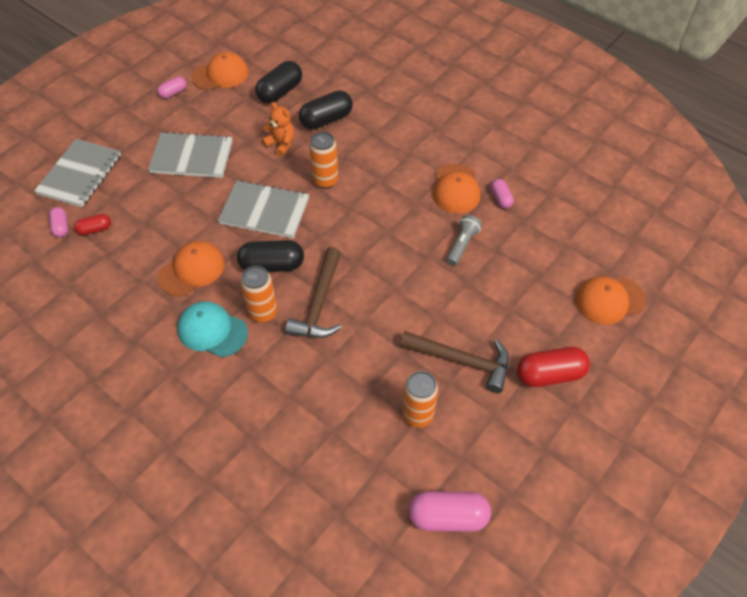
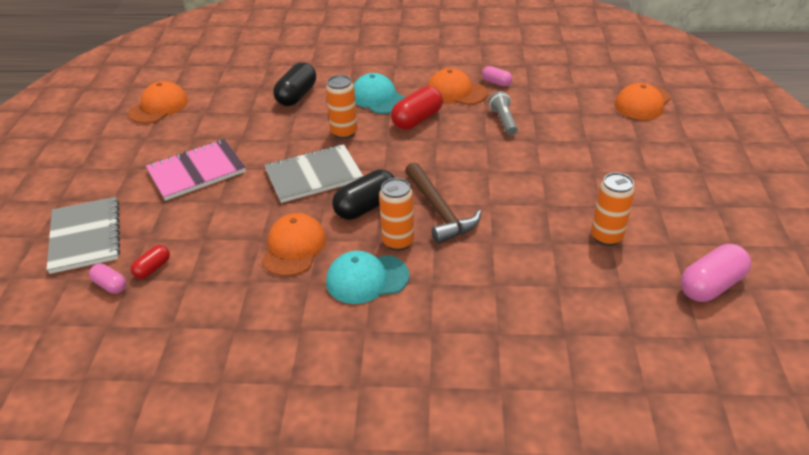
camera: 35 degrees left, 15 degrees down
grey notebook [148,132,233,178] -> pink notebook [146,139,246,201]
pink capsule [157,77,187,99] -> none
black capsule [255,61,302,104] -> none
orange teddy bear [262,102,295,156] -> none
brown hammer [399,331,509,393] -> none
orange cap [433,164,480,214] -> orange cap turned 150 degrees clockwise [427,68,488,105]
red capsule [517,347,590,387] -> red capsule moved to [391,86,443,130]
none -> turquoise cap [353,73,405,114]

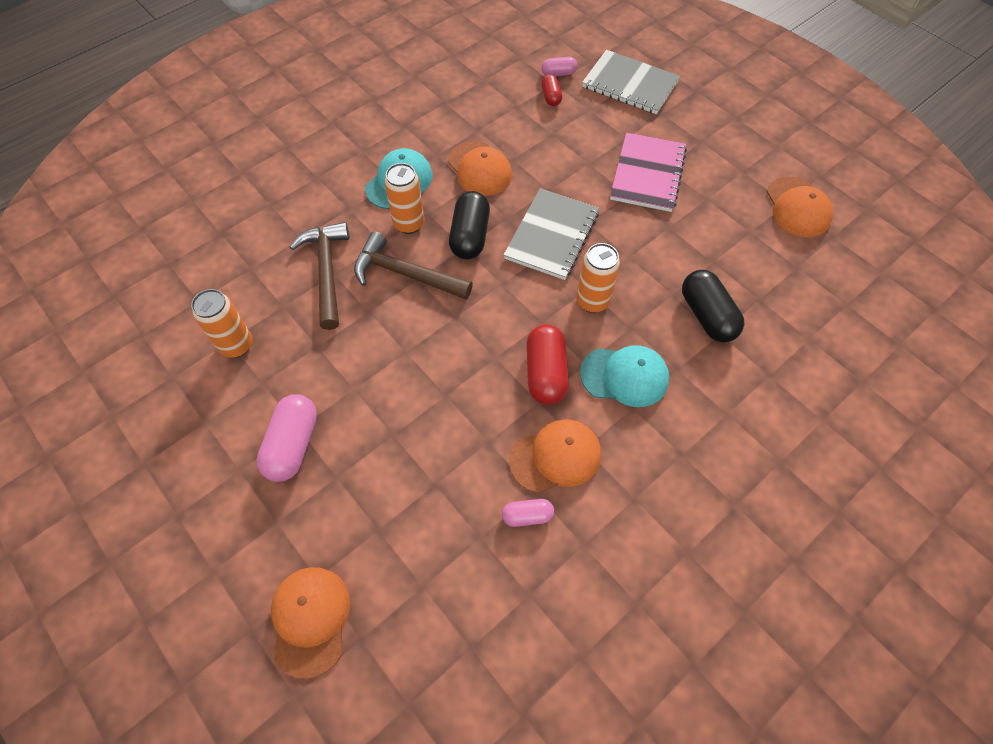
camera: 135 degrees right, 20 degrees up
grey flashlight [489,91,518,135] -> none
pink capsule [681,244,751,302] -> pink capsule moved to [256,394,317,482]
none -> brown hammer [290,222,349,330]

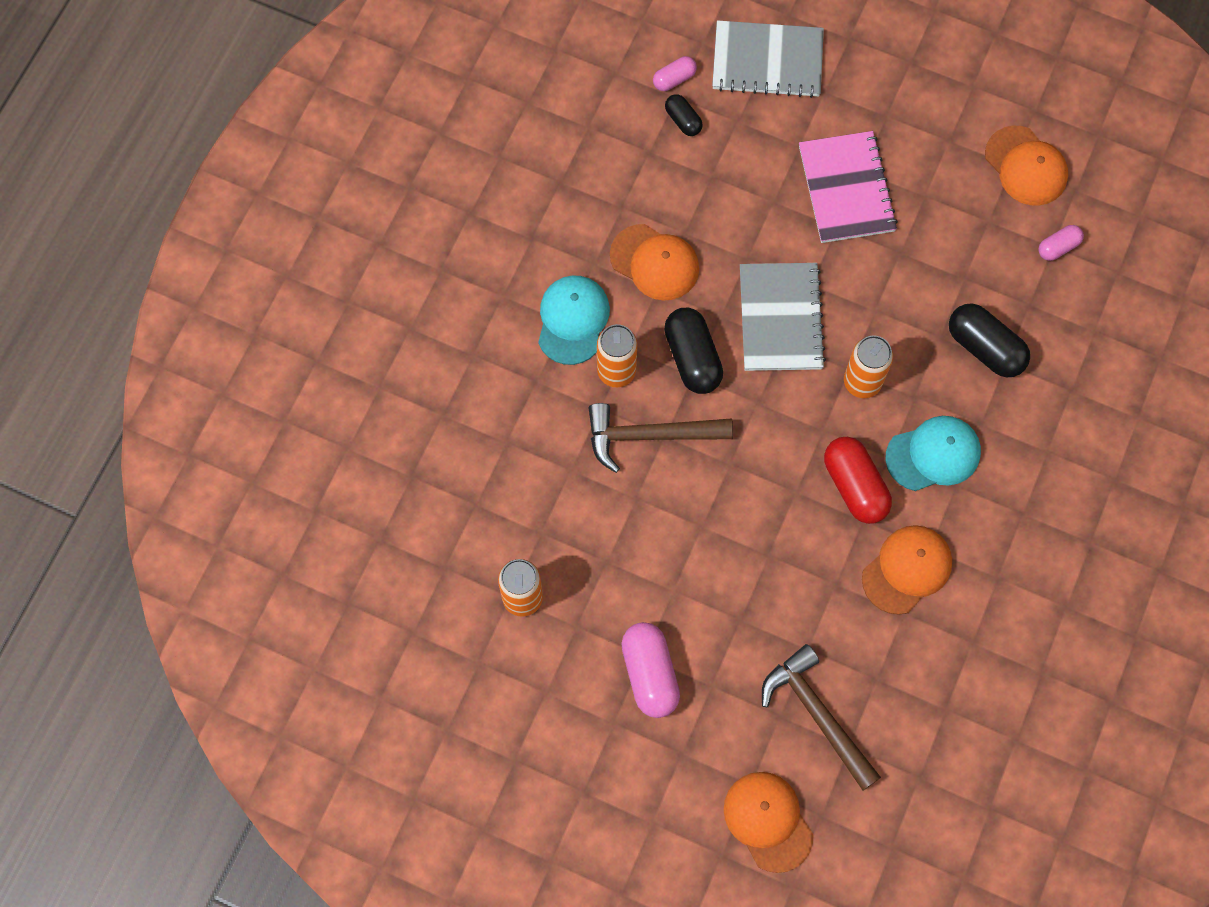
camera: 25 degrees left, 10 degrees up
brown hammer [290,222,349,330] -> brown hammer moved to [762,644,881,791]
pink capsule [502,499,554,527] -> pink capsule moved to [1038,225,1084,261]
red capsule [541,74,562,106] -> black capsule [665,94,703,136]

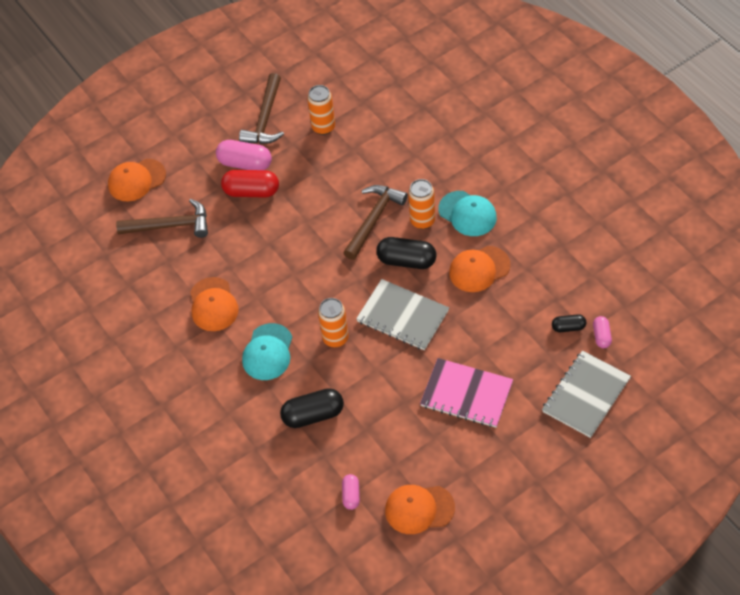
camera: 125 degrees right, 15 degrees down
orange cap [724,772,814,873] -> orange cap turned 150 degrees clockwise [108,159,166,201]
red capsule [824,437,892,524] -> red capsule moved to [221,170,279,197]
none -> brown hammer [239,73,284,144]

